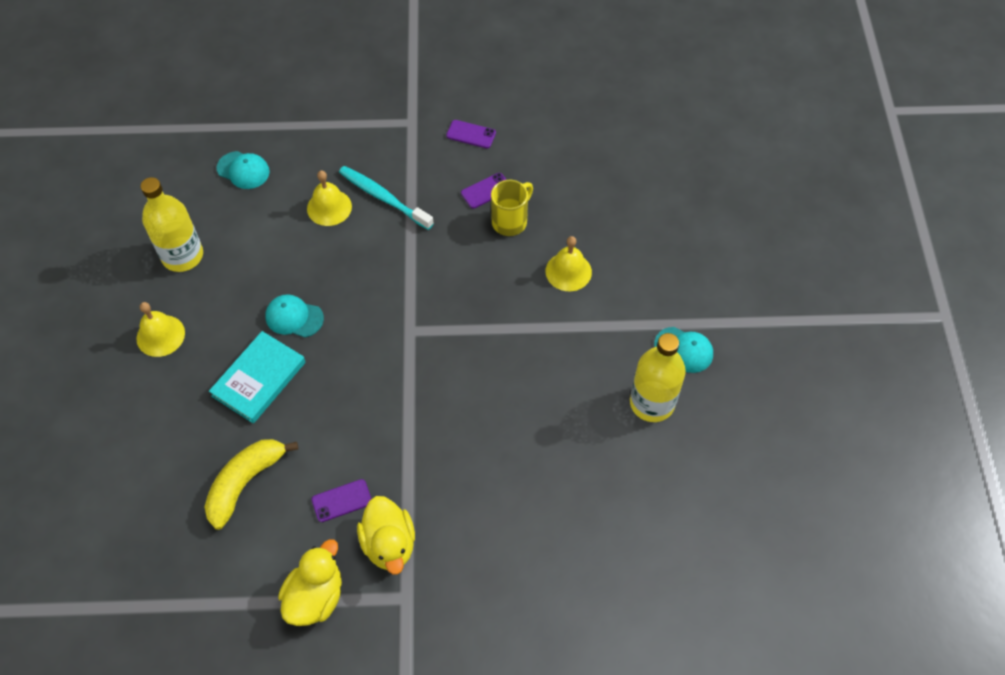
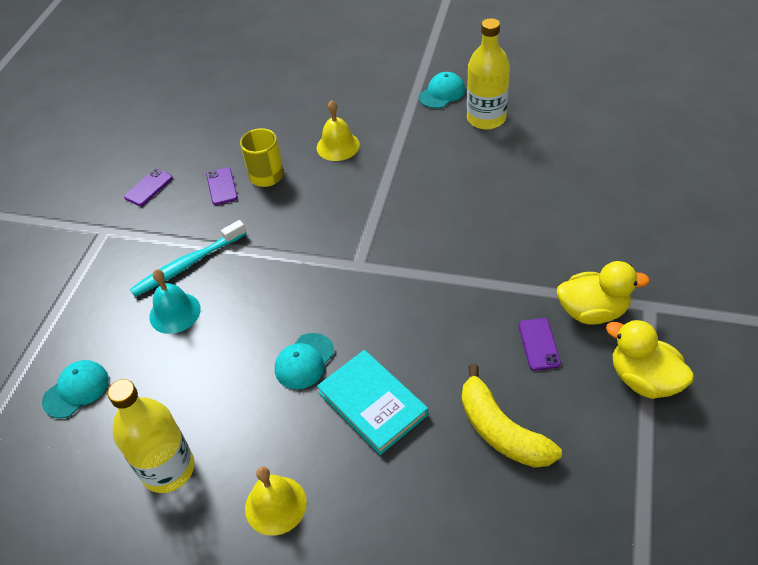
camera: 70 degrees left, 10 degrees down
yellow bell [307,170,352,226] -> turquoise bell [149,269,201,334]

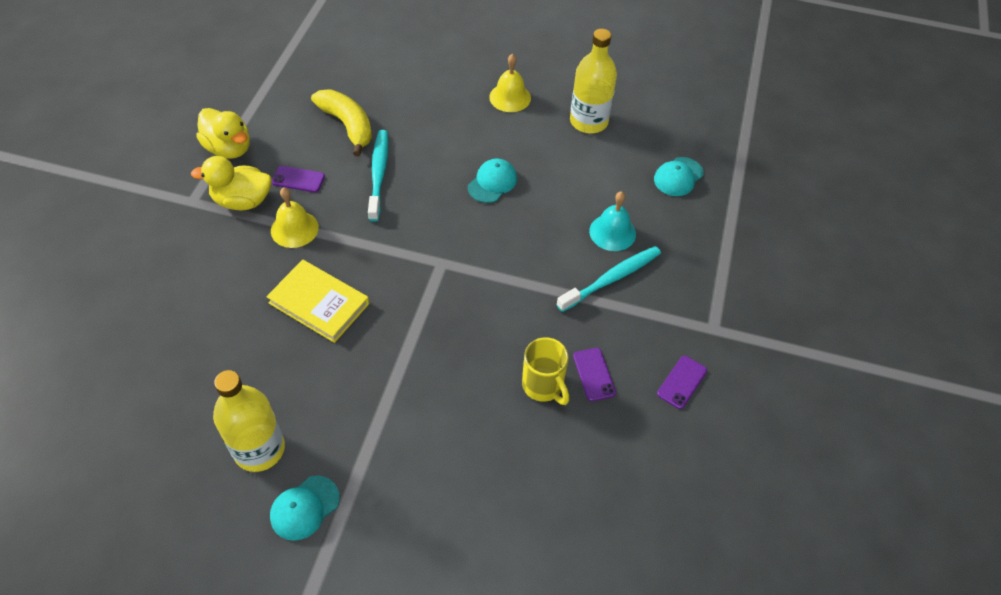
camera: 175 degrees right, 5 degrees up
yellow bell [317,100,360,161] -> yellow bell moved to [271,187,319,248]
turquoise book [317,350,428,455] -> none
purple phone [519,318,561,371] -> purple phone turned 75 degrees counterclockwise [272,166,325,193]
none -> yellow book [266,260,369,343]
none -> turquoise toothbrush [368,130,388,222]

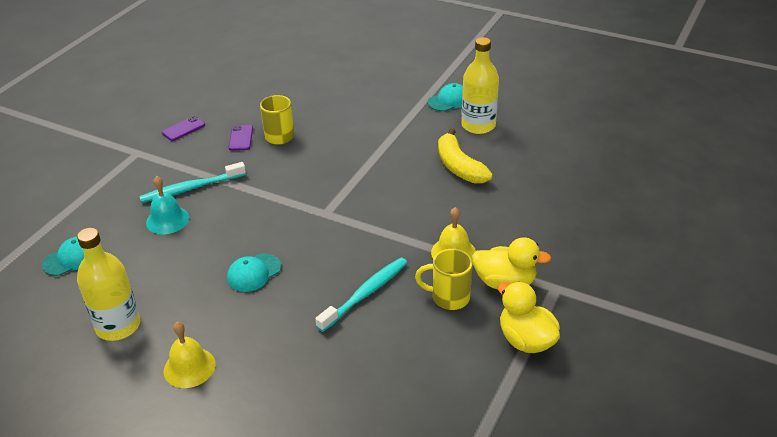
camera: 165 degrees left, 15 degrees down
yellow book [266,260,369,343] -> none
purple phone [272,166,325,193] -> yellow mug [415,249,473,310]
yellow banana [311,89,372,156] -> yellow banana moved to [438,128,493,184]
turquoise toothbrush [368,130,388,222] -> turquoise toothbrush turned 150 degrees counterclockwise [315,257,407,332]

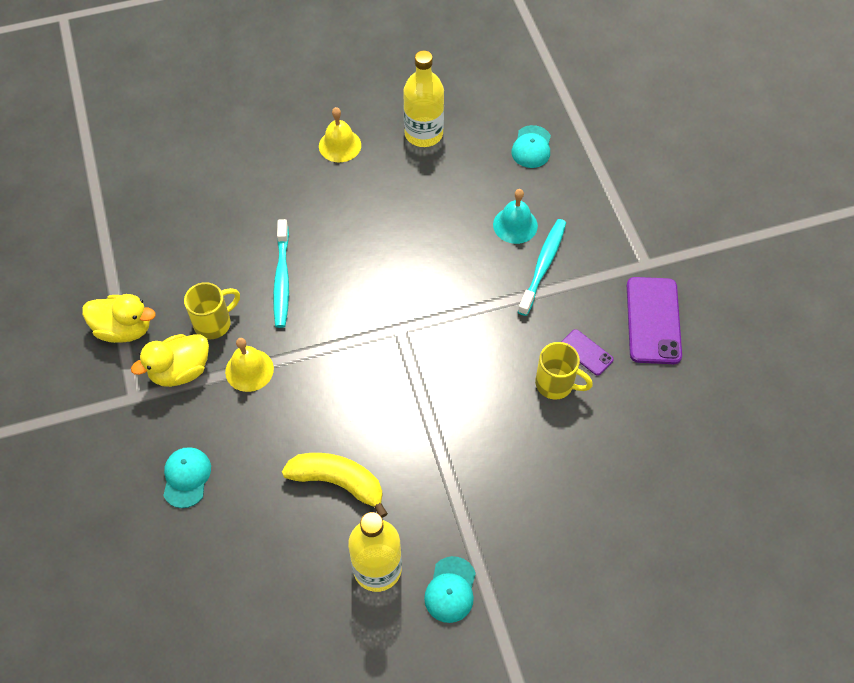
camera: 135 degrees right, 20 degrees up
purple phone [162,116,205,141] -> purple phone [627,277,682,364], size x1.91
turquoise cap [227,254,281,292] -> turquoise cap moved to [163,447,211,508]

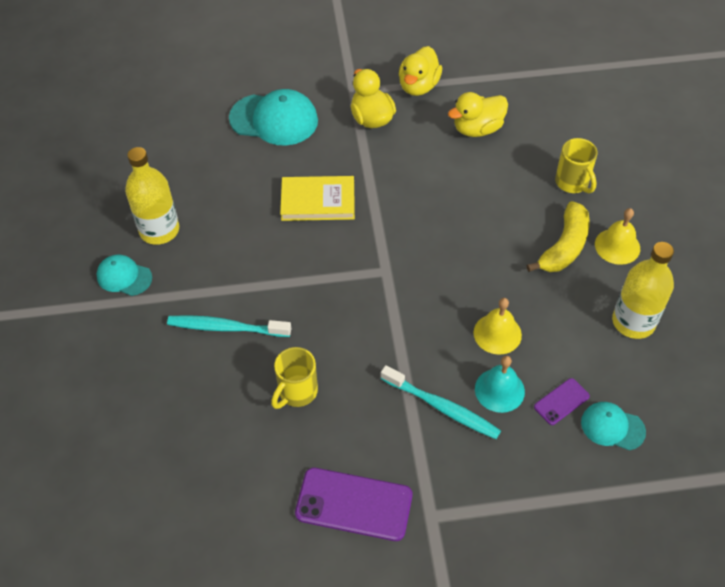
camera: 100 degrees right, 5 degrees down
turquoise cap [163,447,211,508] -> turquoise cap [229,89,318,146], size x1.76
yellow mug [184,282,240,339] -> yellow mug moved to [555,138,598,193]
yellow bell [225,338,274,392] -> yellow bell moved to [474,298,522,355]
turquoise toothbrush [273,219,289,328] -> turquoise toothbrush moved to [167,315,291,337]
yellow banana [282,453,388,518] -> yellow banana moved to [526,201,590,272]
purple phone [561,329,614,376] -> purple phone moved to [534,378,590,425]
none -> yellow book [280,176,355,221]
none -> yellow duck [448,92,508,137]

